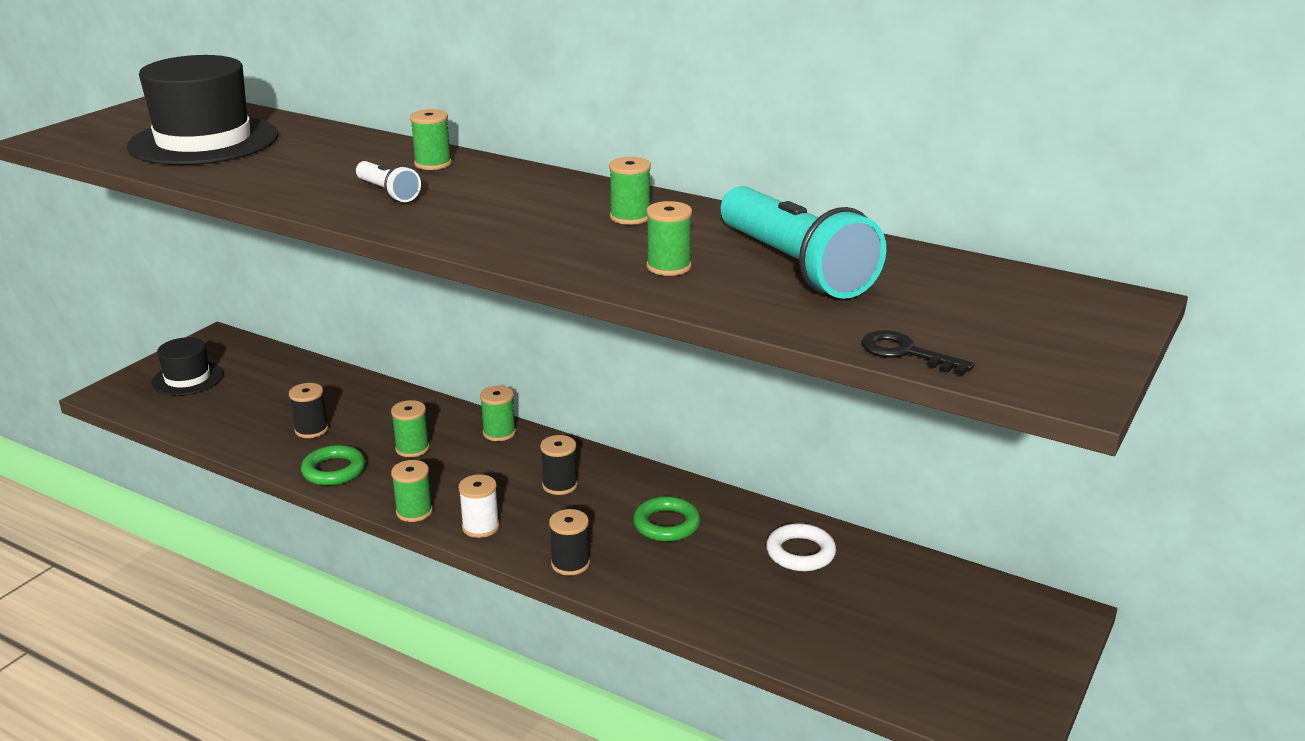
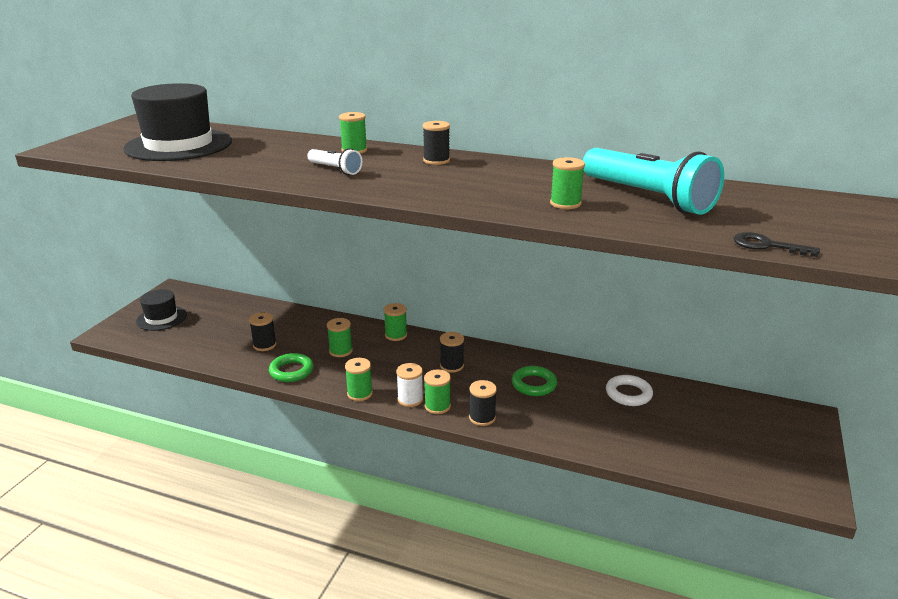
camera: 10 degrees left, 0 degrees up
green spool [609,157,651,225] -> green spool moved to [424,369,451,414]
none -> black spool [423,121,450,165]

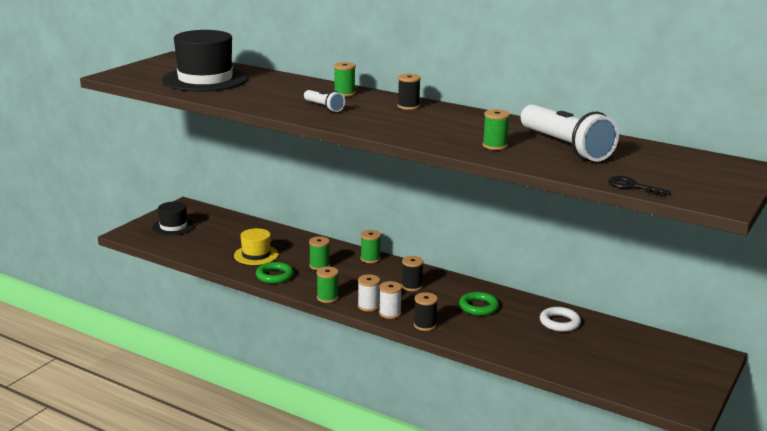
camera: 10 degrees right, 5 degrees down
black spool [249,312,276,351] -> yellow hat [234,228,279,265]
green spool [424,369,451,414] -> white spool [379,281,402,319]
turquoise flashlight [583,148,724,215] -> white flashlight [521,104,619,162]

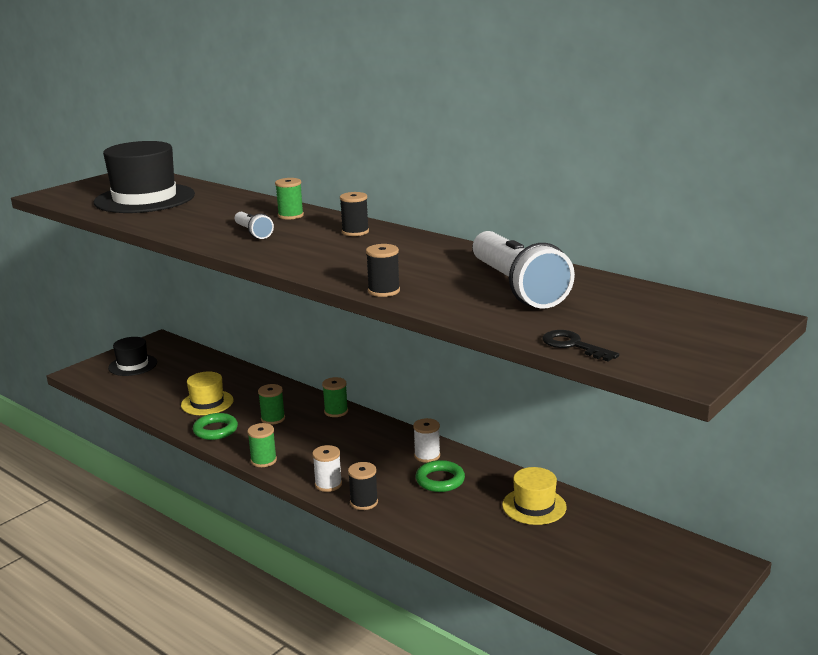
camera: 10 degrees right, 0 degrees up
white spool [358,274,380,312] -> white spool moved to [413,418,440,463]
black spool [401,256,423,291] -> black spool moved to [366,244,400,297]
green spool [482,109,510,150] -> none
white ring [540,307,581,332] -> yellow hat [502,467,567,525]

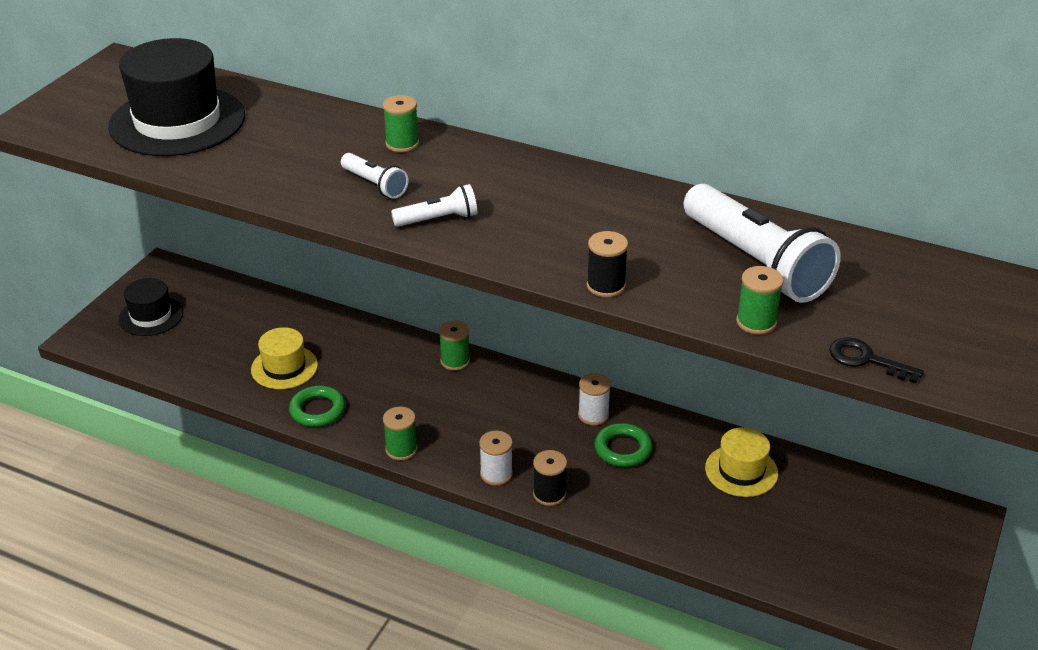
camera: 15 degrees left, 15 degrees up
green spool [258,384,285,425] -> green spool moved to [736,266,784,334]
black spool [340,192,369,236] -> none
none -> white flashlight [391,184,477,227]

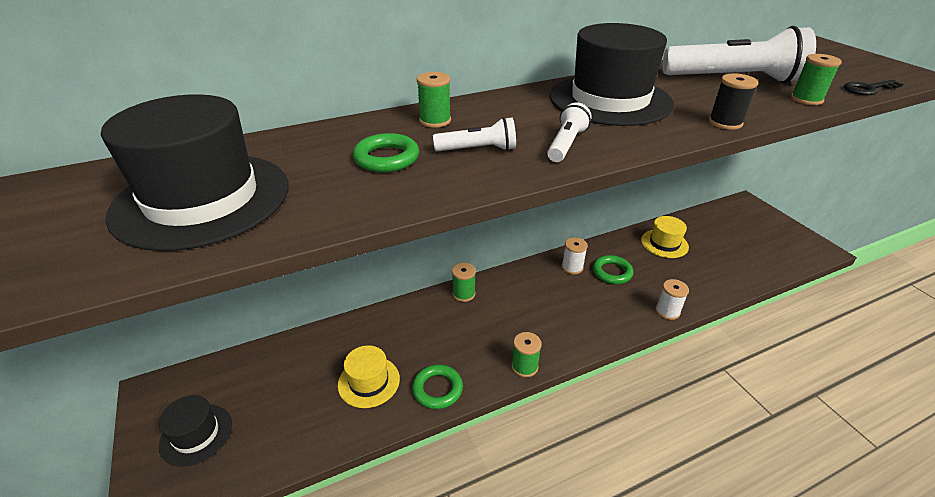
camera: 50 degrees left, 0 degrees up
white spool [479,431,513,486] -> white spool moved to [655,279,689,320]
black spool [533,450,567,506] -> none
none -> green ring [353,133,419,172]
none -> black hat [550,23,674,126]

